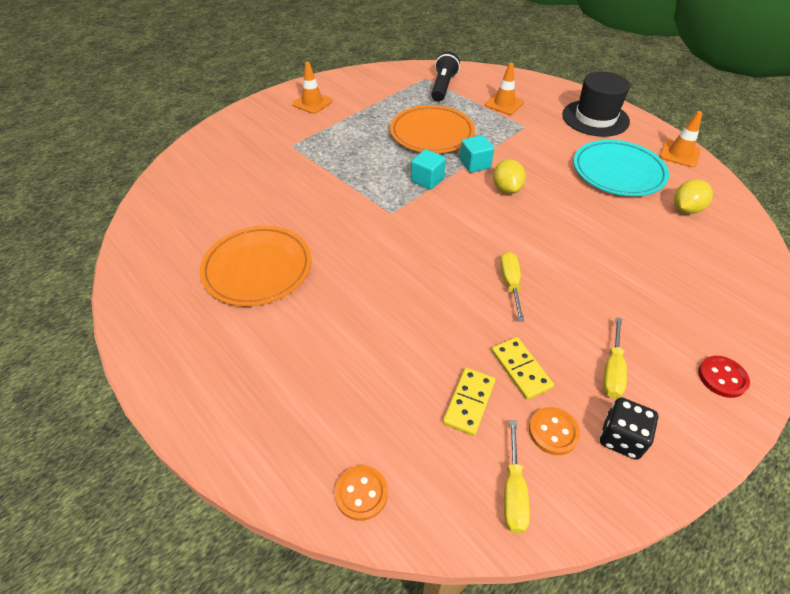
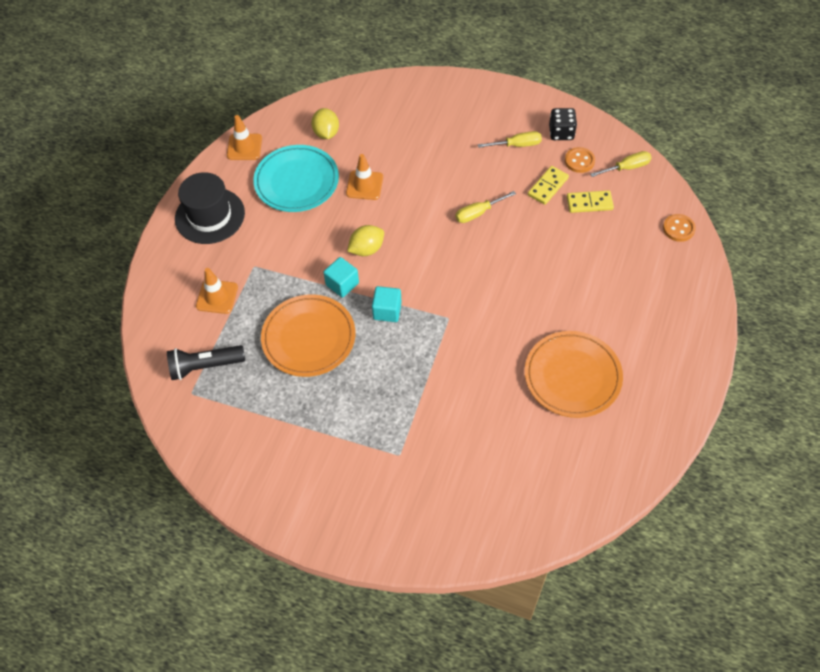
camera: 115 degrees left, 10 degrees up
orange traffic cone [292,62,333,114] -> orange traffic cone moved to [346,154,383,200]
yellow lemon [674,179,713,214] -> yellow lemon turned 60 degrees clockwise [311,108,339,139]
red button [698,356,750,398] -> none

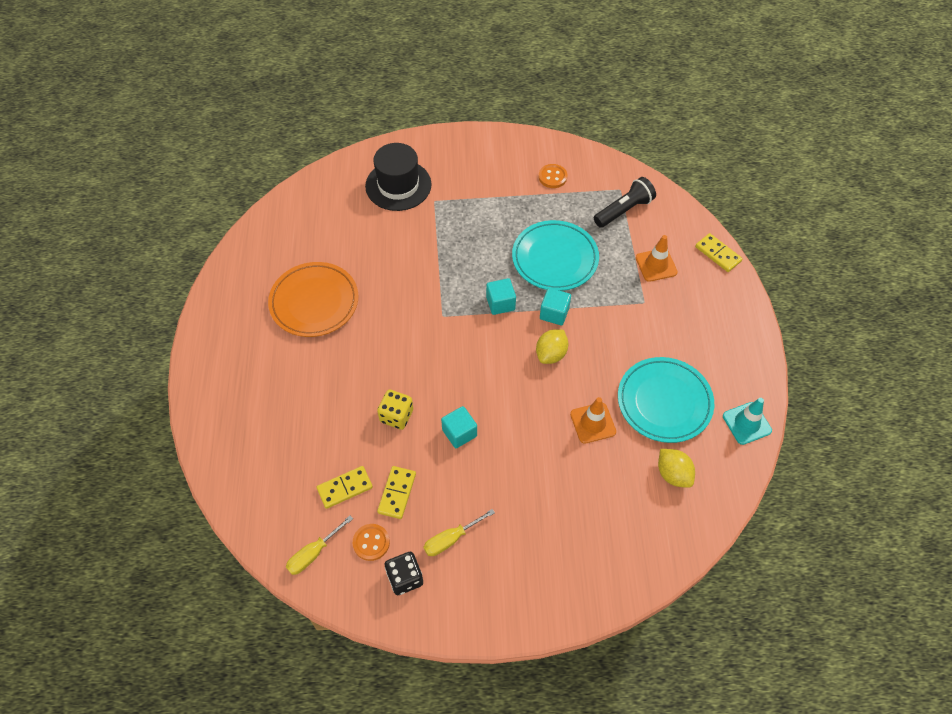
camera: 155 degrees right, 0 degrees up
black hat [175,172,245,244] -> black hat moved to [365,143,432,211]
orange traffic cone [227,115,262,160] -> turquoise traffic cone [723,398,772,445]
orange plate [261,294,356,377] -> turquoise plate [512,220,599,291]
yellow screwdriver [455,191,516,223] -> turquoise cube [441,406,477,448]
orange button [663,214,696,242] -> orange button moved to [539,164,567,188]
none -> yellow dice [377,390,413,430]
none -> yellow domino [695,233,743,272]

